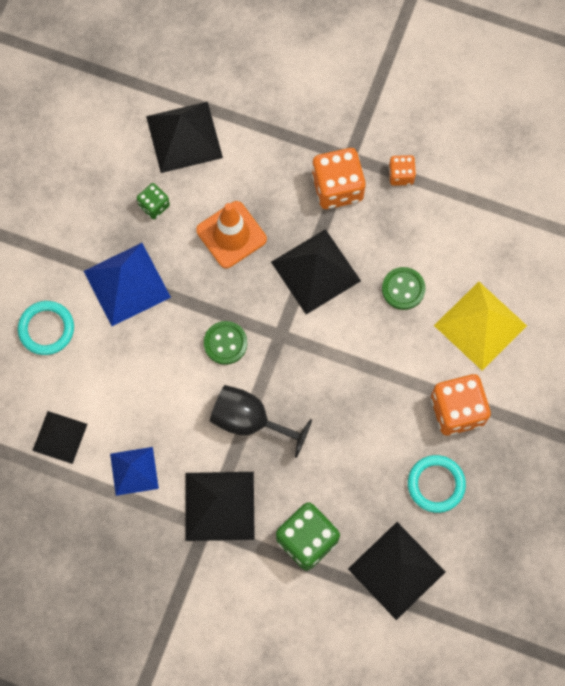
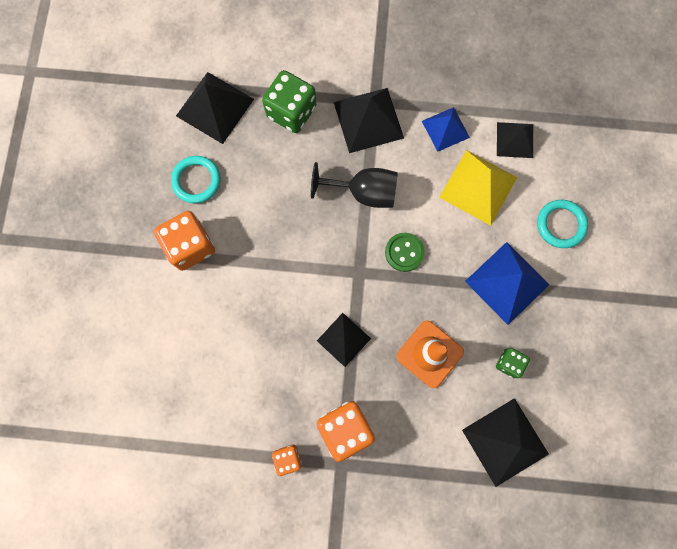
camera: 165 degrees right, 5 degrees up
black pyramid [271,229,361,314] -> black pyramid [317,313,371,367], size x0.63
green button [382,267,425,310] -> none
yellow pyramid [434,281,527,371] -> yellow pyramid moved to [439,150,517,226]

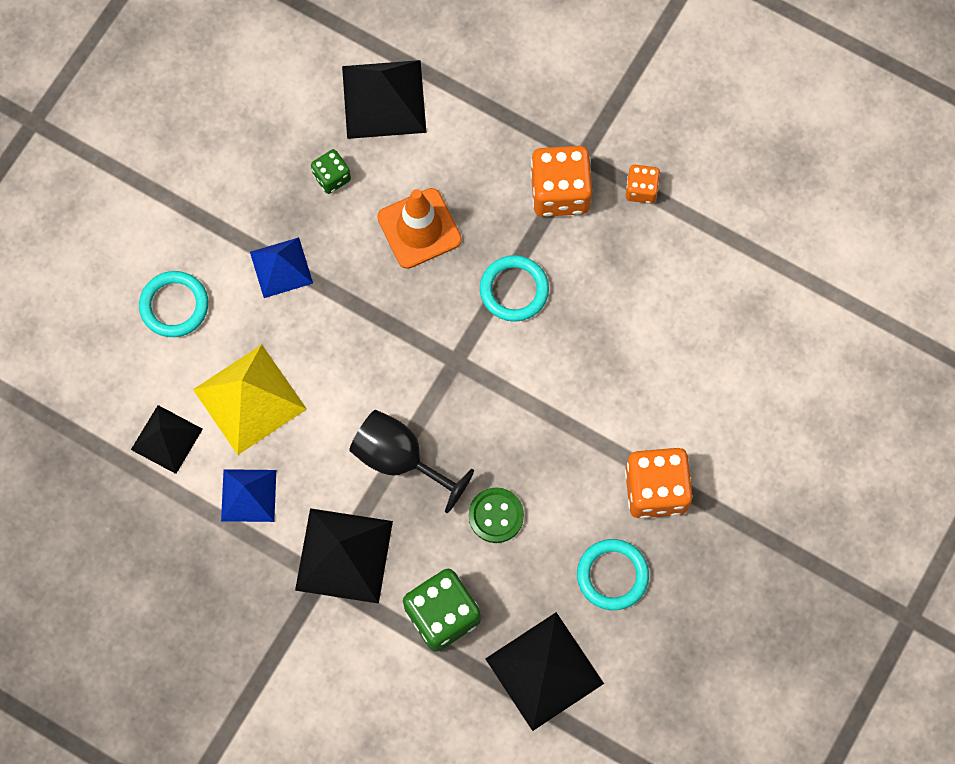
camera: 155 degrees left, 5 degrees down
black pyramid [317,313,371,367] -> turquoise ring [480,255,549,322]
green button [385,233,425,272] -> green button moved to [469,487,524,543]
blue pyramid [465,242,550,325] -> blue pyramid [250,237,313,298], size x0.63

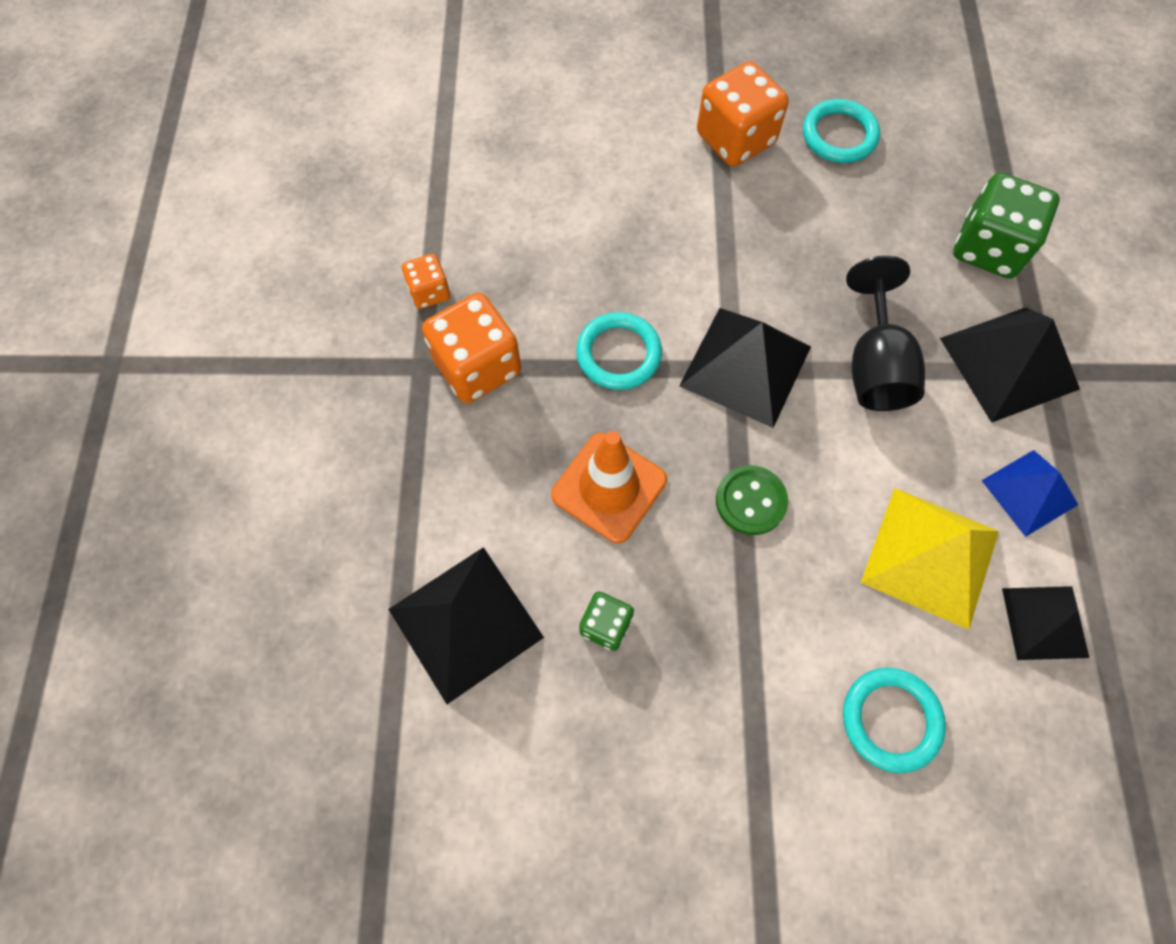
camera: 120 degrees left, 5 degrees down
blue pyramid [250,237,313,298] -> none
green button [469,487,524,543] -> green button moved to [716,465,788,535]
black pyramid [485,612,604,731] -> black pyramid moved to [679,308,811,428]

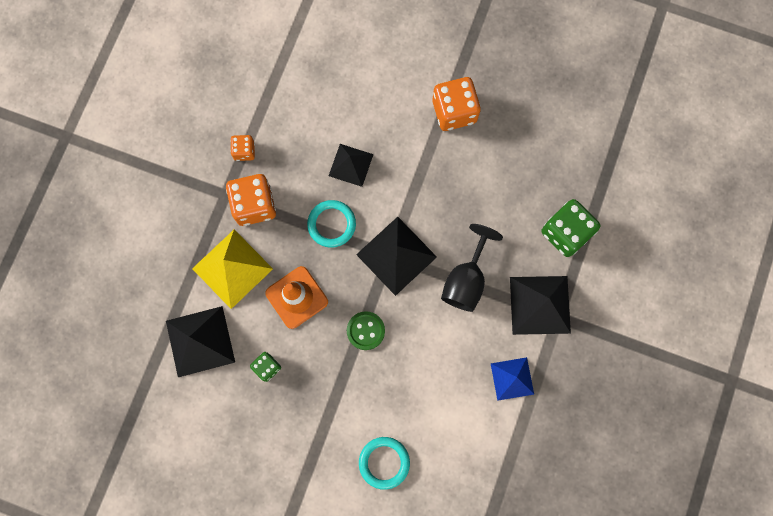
camera: 20 degrees right, 10 degrees up
turquoise ring [803,99,880,163] -> none
yellow pyramid [861,488,999,630] -> yellow pyramid moved to [192,230,273,309]
black pyramid [1002,586,1089,660] -> black pyramid moved to [329,144,374,187]

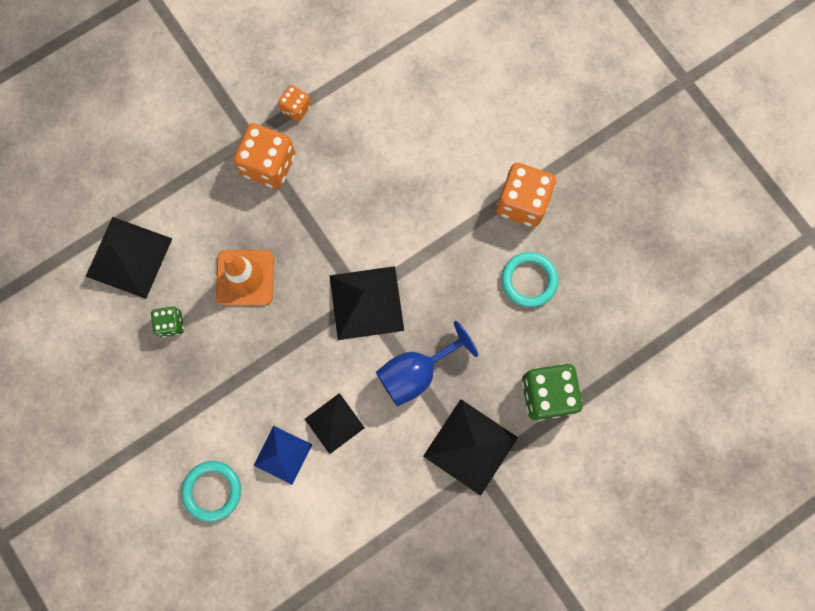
camera: 35 degrees right, 0 degrees up
yellow pyramid [192,230,273,309] -> none
turquoise ring [307,200,356,248] -> turquoise ring moved to [502,252,558,307]
black pyramid [329,144,374,187] -> black pyramid moved to [305,393,365,454]
green button [347,311,385,350] -> none
black goblet [441,224,503,312] -> blue goblet [376,321,478,407]
blue pyramid [490,357,534,401] -> blue pyramid moved to [254,426,312,485]

